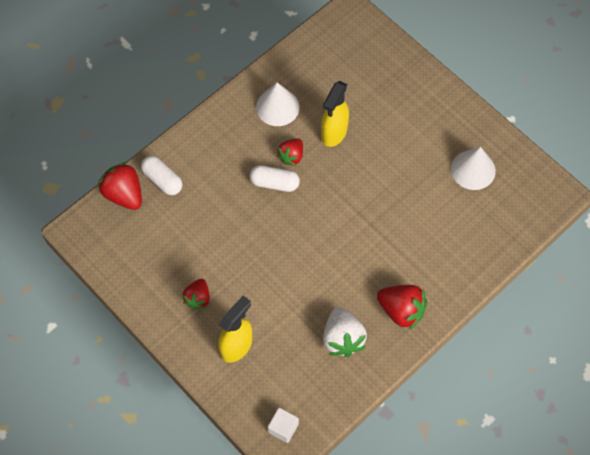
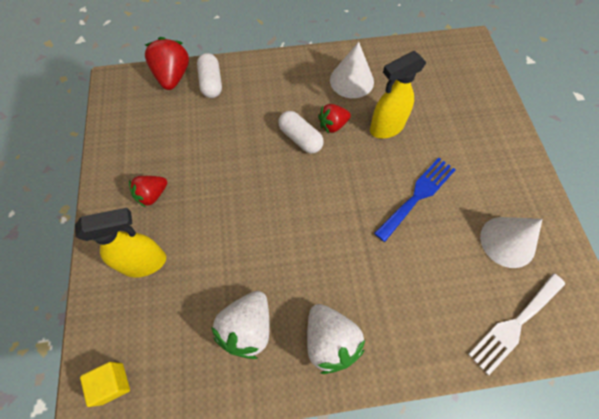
camera: 35 degrees right, 0 degrees up
white cube [268,408,299,443] -> yellow cube [80,362,130,407]
red strawberry [377,285,427,330] -> white strawberry [307,304,365,374]
none -> blue fork [374,158,456,242]
none -> white fork [468,273,565,375]

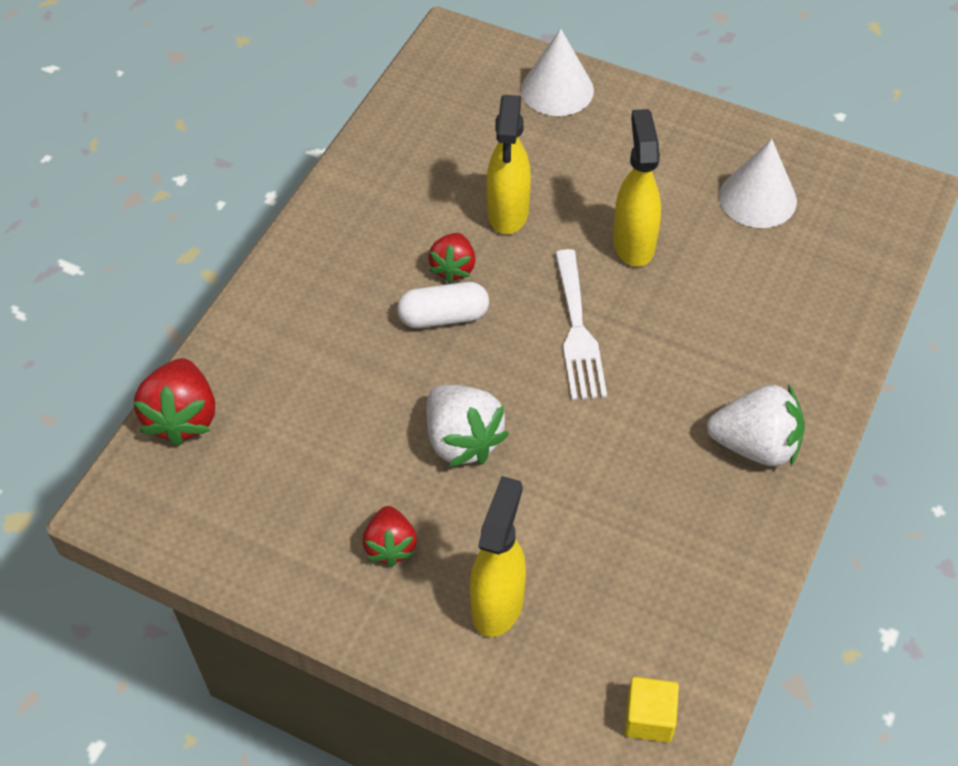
camera: 55 degrees left, 10 degrees down
red strawberry [145,37,189,90] -> red strawberry turned 120 degrees counterclockwise [134,358,215,446]
white capsule [197,53,222,98] -> none
white strawberry [211,291,270,359] -> white strawberry moved to [427,385,509,467]
white cone [330,42,374,98] -> white cone moved to [521,29,594,116]
blue fork [374,158,456,242] -> yellow spray bottle [613,109,661,267]
white fork [468,273,565,375] -> white fork moved to [555,249,607,400]

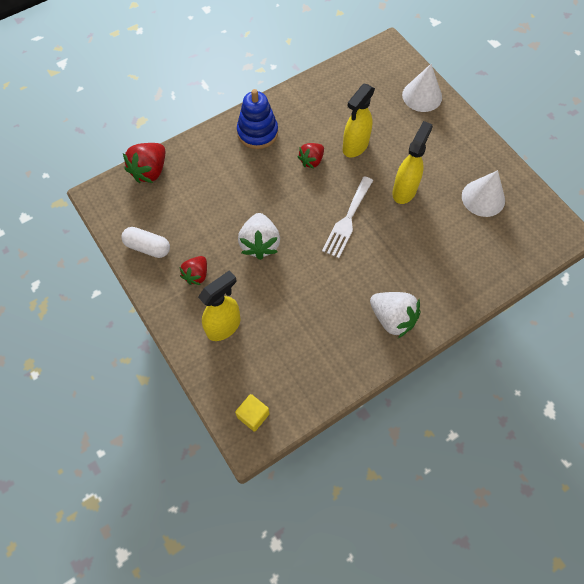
camera: 30 degrees right, 10 degrees up
white capsule [397,282,489,328] -> white capsule moved to [121,227,170,258]
none -> blue stacking toy [237,89,278,149]

